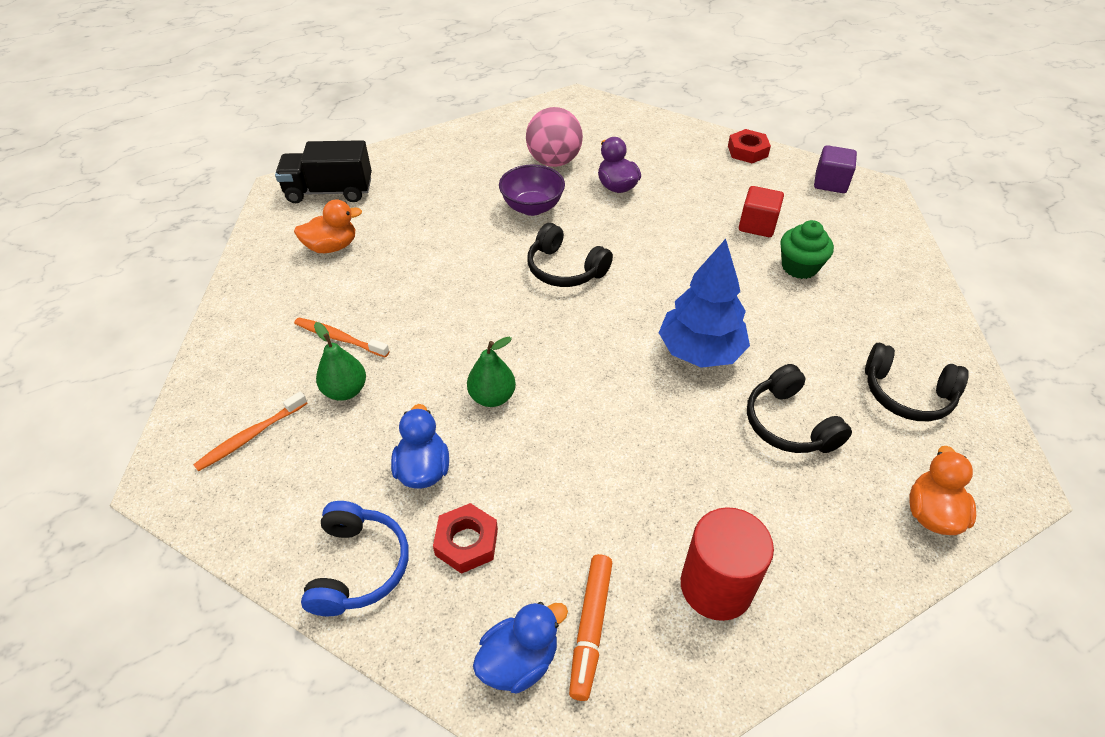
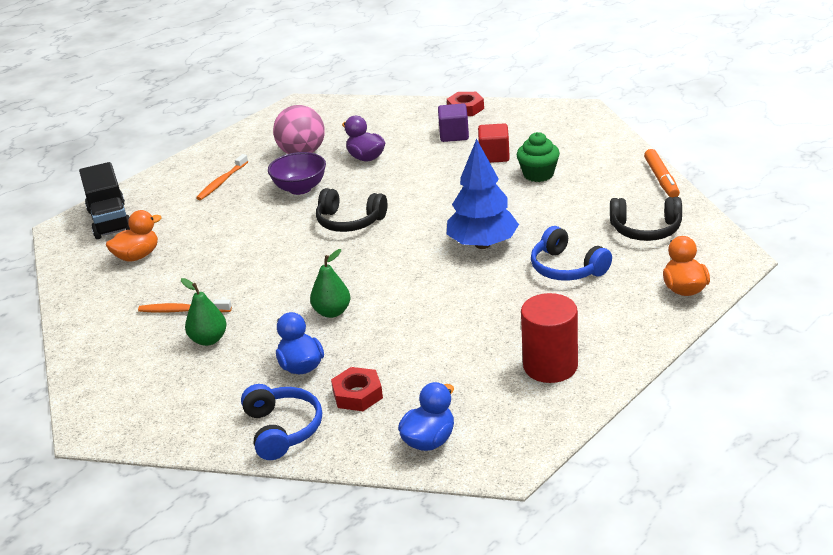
camera: 15 degrees left, 15 degrees down
orange toothbrush [193,391,307,471] -> orange toothbrush moved to [196,154,248,200]
black truck [275,140,372,203] -> black truck turned 90 degrees counterclockwise [79,162,130,239]
orange marker [569,554,612,701] -> orange marker moved to [644,149,680,198]
black headphones [747,364,852,453] -> blue headphones [531,226,612,281]
purple cube [814,145,857,193] -> purple cube moved to [438,103,469,142]

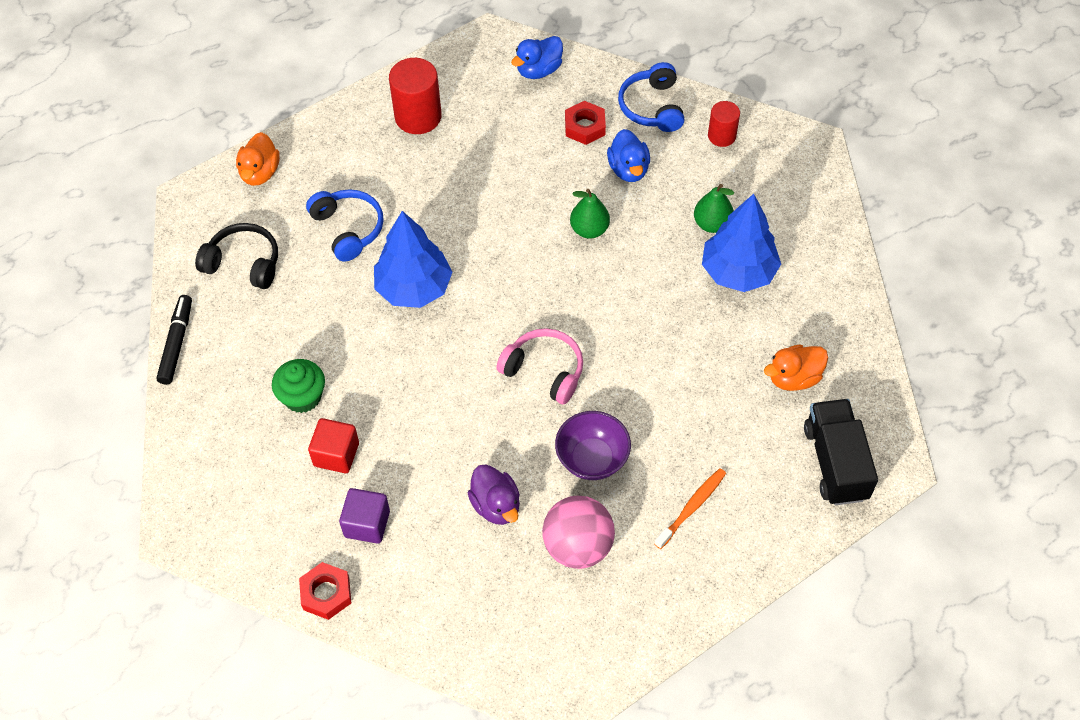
camera: 170 degrees left, 25 degrees up
orange toothbrush [138,300,232,313] -> blue tree [702,194,781,292]
black headphones [316,188,387,232] -> pink headphones [496,328,583,404]
orange marker [644,149,680,198] -> black marker [156,295,192,385]
none -> red cylinder [708,101,740,147]

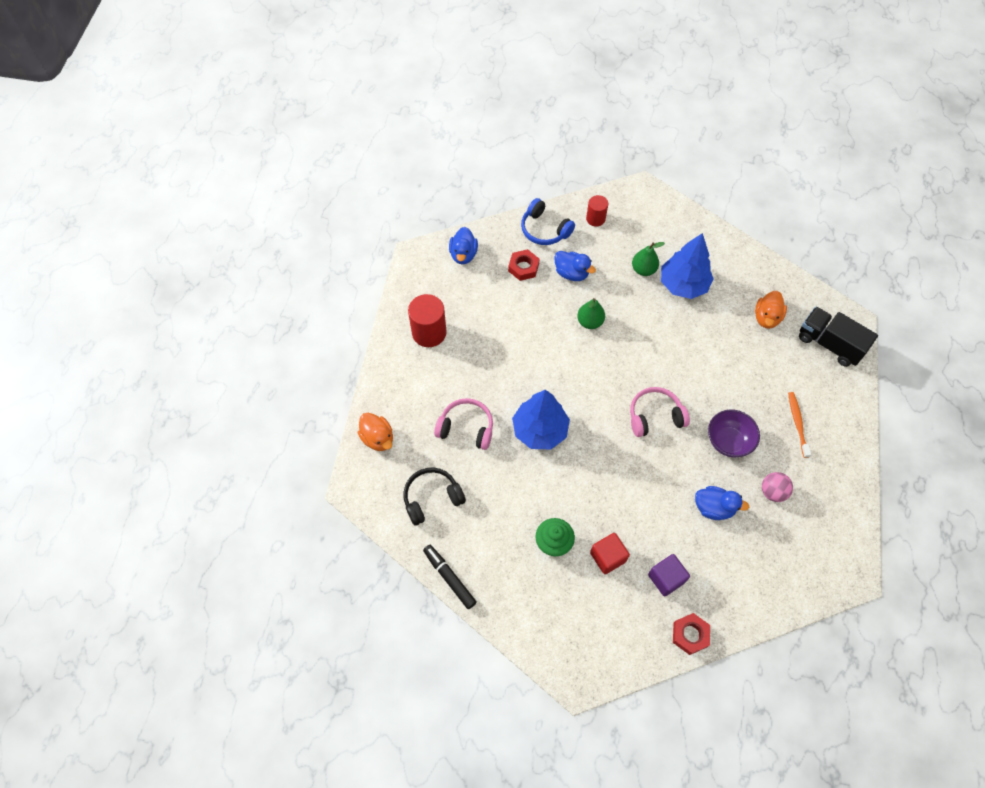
camera: 45 degrees left, 5 degrees up
blue headphones [306,189,384,262] -> pink headphones [434,398,493,450]
purple duck [468,464,520,525] -> blue duck [695,486,749,520]
pink ball [542,496,615,569] -> pink ball [762,472,793,502], size x0.62

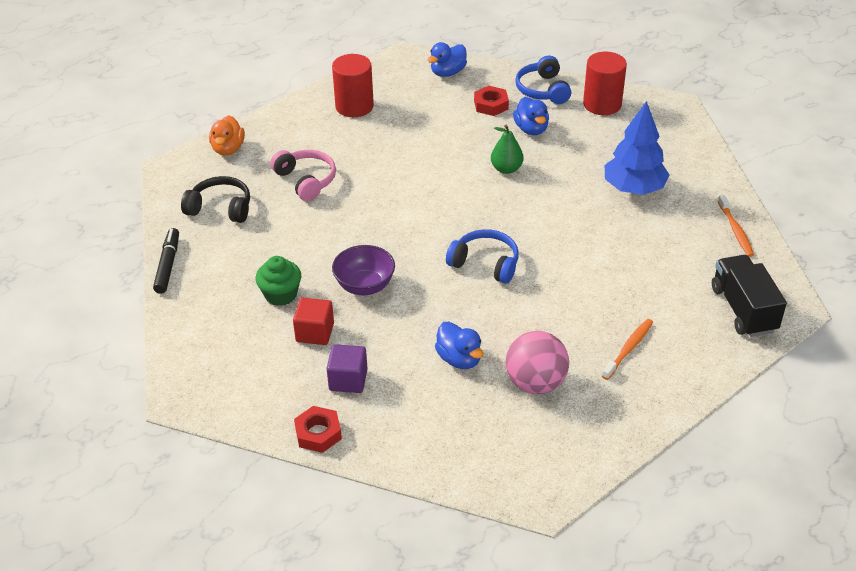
camera: 40 degrees right, 20 degrees down
blue tree [512,390,570,449] -> none
red cylinder [586,195,608,227] -> red cylinder [583,52,627,115], size x1.67
pink headphones [630,387,690,437] -> blue headphones [446,229,519,284]
green pear [632,242,665,276] -> none
purple bowl [708,410,760,457] -> purple bowl moved to [332,245,395,295]
orange duck [755,291,787,329] -> none
pink ball [762,472,793,502] -> pink ball [506,331,569,394], size x1.62
none -> orange toothbrush [718,195,754,257]

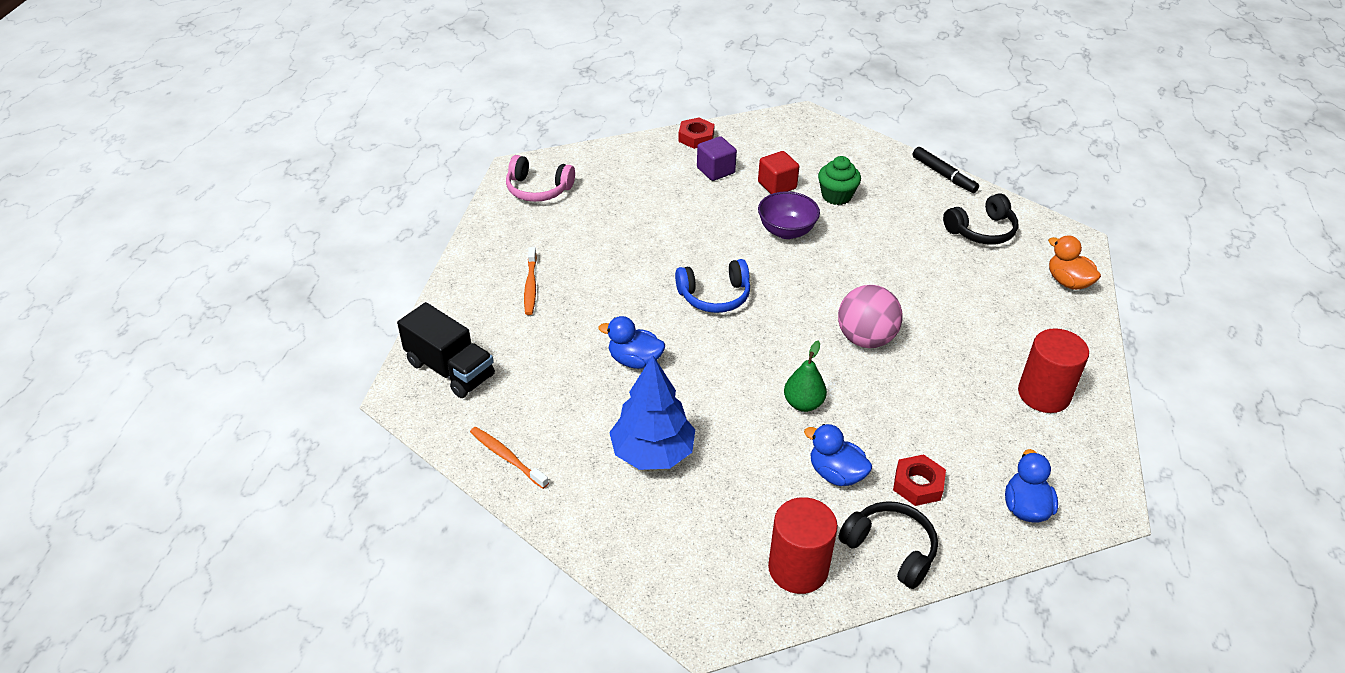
camera: 140 degrees right, 0 degrees up
pink headphones [270,150,336,201] -> pink headphones moved to [506,155,575,202]
blue duck [435,322,483,369] -> blue duck moved to [598,316,665,369]
pink ball [506,331,569,394] -> pink ball moved to [838,285,903,348]
blue headphones [515,56,571,104] -> black headphones [838,501,938,589]

